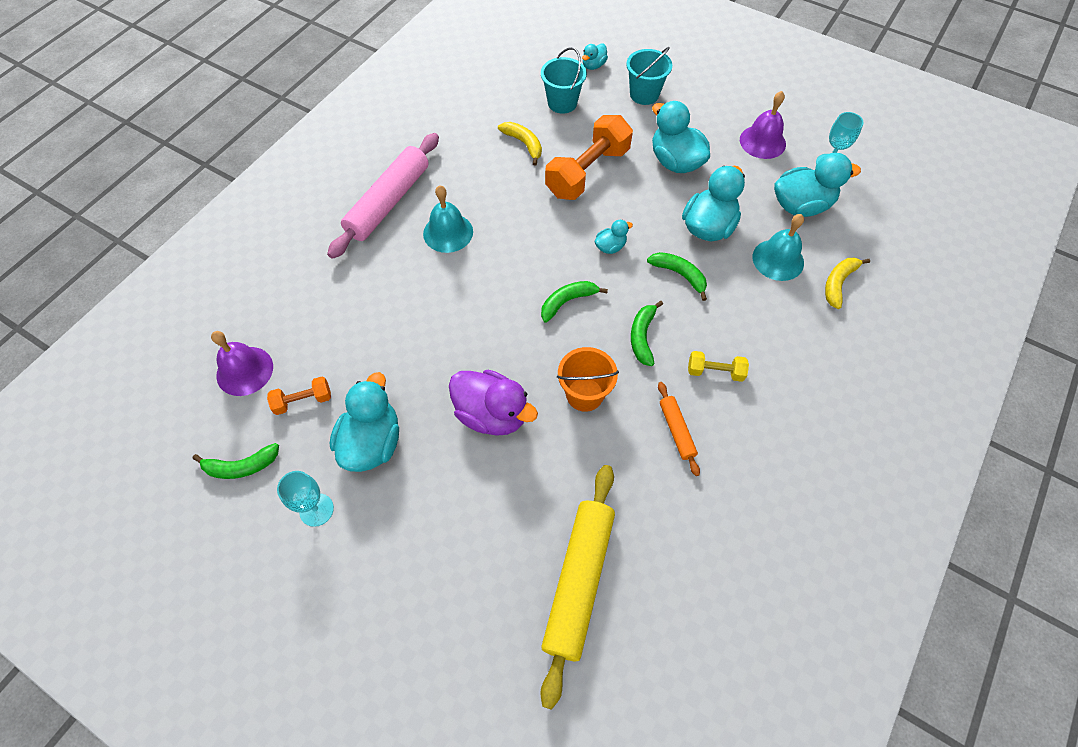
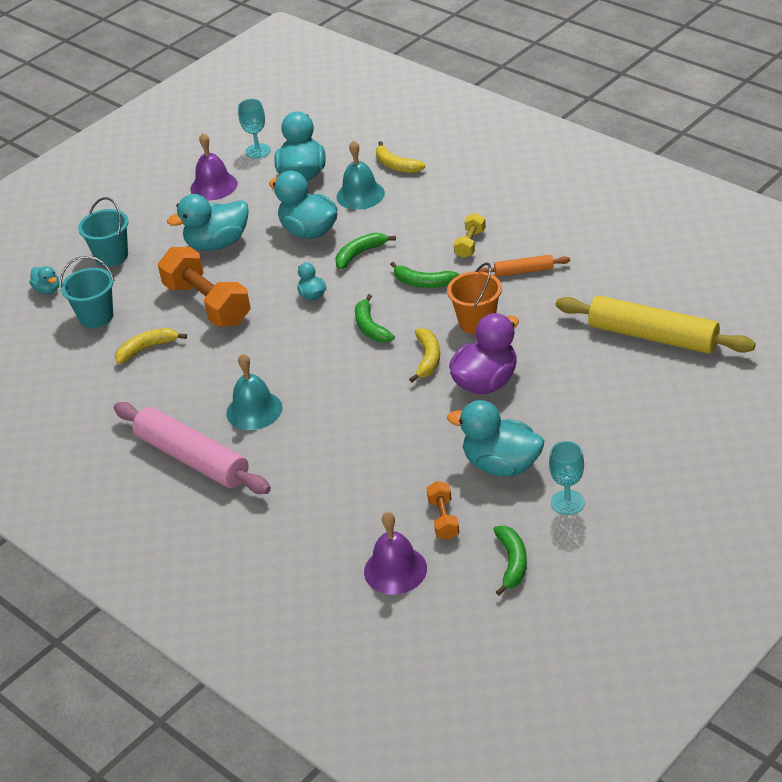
camera: 75 degrees left, 20 degrees down
none -> yellow banana [409,328,440,382]

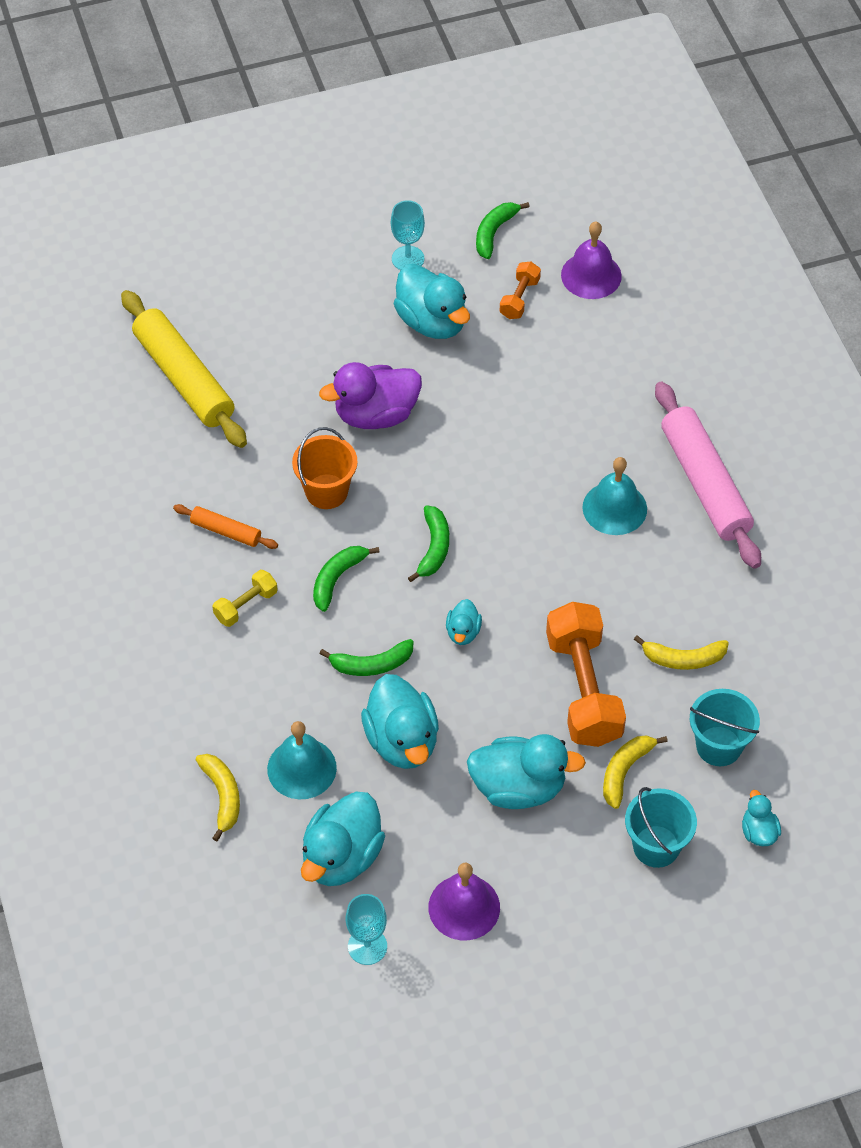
camera: 155 degrees left, 15 degrees up
green banana [390,262,459,288] -> green banana turned 105 degrees counterclockwise [313,546,379,612]
yellow banana [409,328,440,382] -> yellow banana moved to [603,735,668,809]

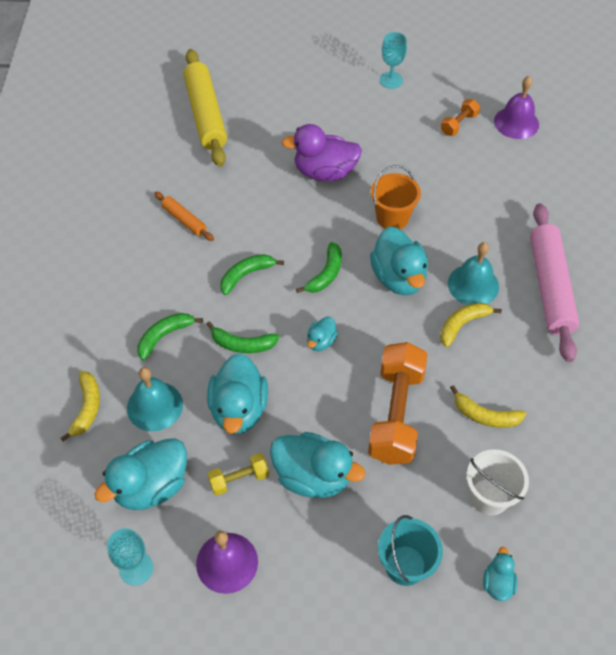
camera: 20 degrees right, 0 degrees up
yellow dumbbell [212,570,278,627] -> yellow dumbbell moved to [207,453,269,496]
orange bucket [292,427,358,509] -> orange bucket moved to [371,165,421,229]
turquoise duck [394,264,470,339] -> turquoise duck moved to [370,226,428,295]
green banana [476,202,530,259] -> green banana moved to [137,313,203,360]
yellow banana [603,735,668,809] -> yellow banana moved to [440,303,502,347]
turquoise bucket [690,689,760,766] -> white bucket [467,449,529,516]

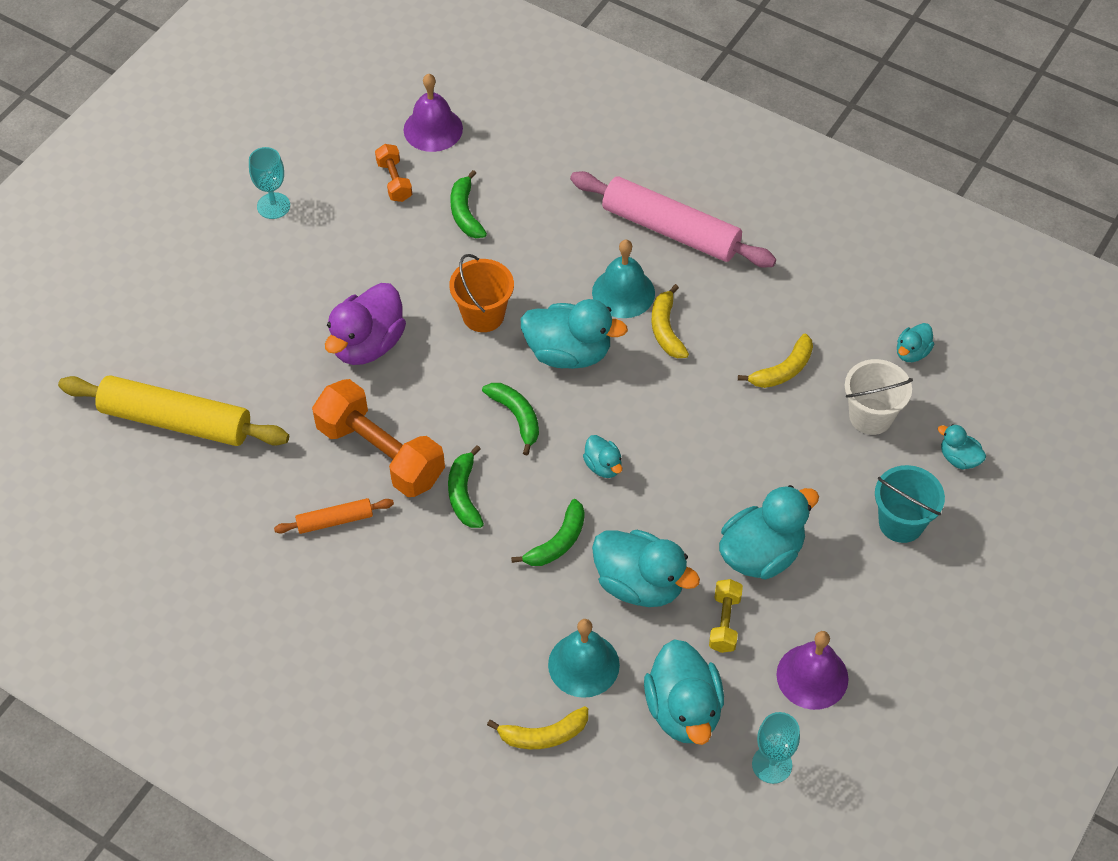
camera: 60 degrees left, 0 degrees up
yellow banana [61,371,100,442] -> yellow banana turned 135 degrees clockwise [487,706,588,749]
green banana [137,313,203,360] -> green banana moved to [451,170,487,238]
orange dumbbell [368,342,428,465] -> orange dumbbell moved to [312,379,445,497]
none -> turquoise duck [897,323,934,362]

